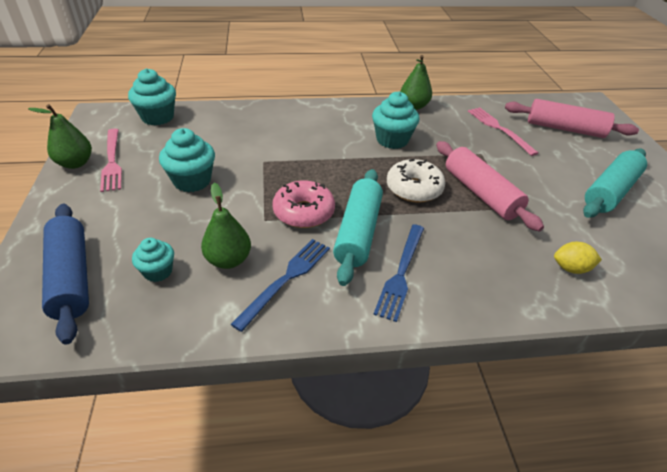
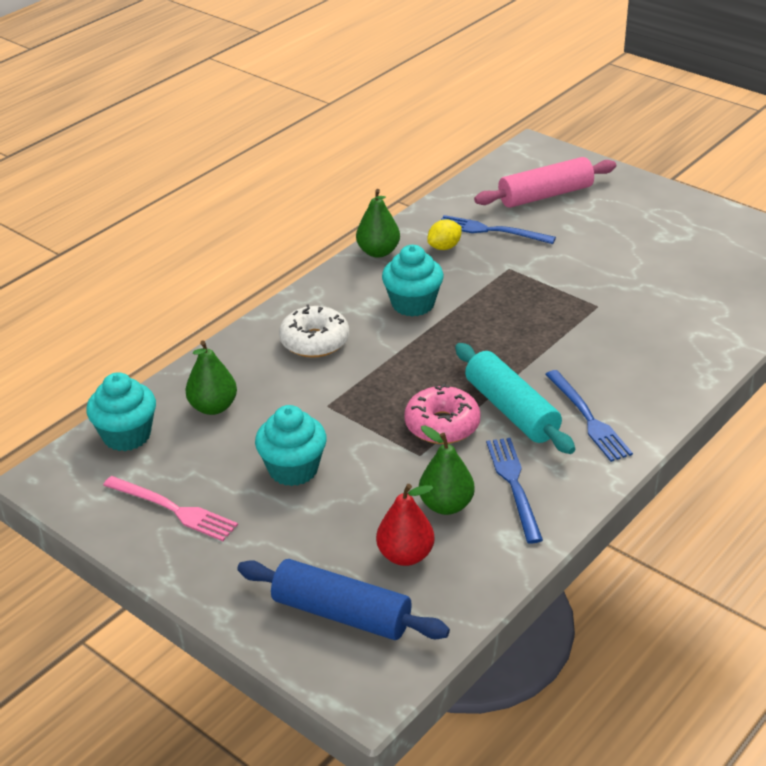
camera: 40 degrees left, 5 degrees down
green pear [28,104,92,169] -> green pear moved to [185,340,237,415]
turquoise cupcake [132,238,174,282] -> red pear [376,484,435,566]
white donut [387,159,445,203] -> white donut moved to [279,304,349,357]
pink rolling pin [436,141,544,231] -> none
pink fork [468,107,538,156] -> blue fork [441,215,556,244]
yellow lemon [554,242,602,274] -> yellow lemon moved to [427,220,462,250]
turquoise rolling pin [583,148,647,218] -> none

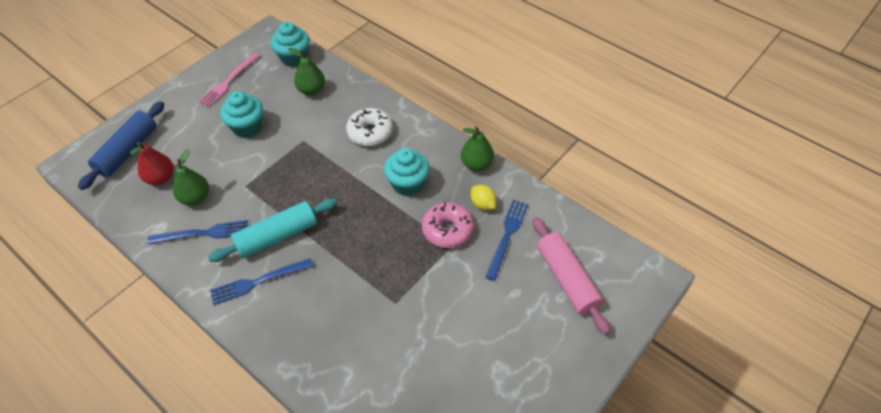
camera: 90 degrees right, 15 degrees up
pink donut [404,384,481,444] -> pink donut moved to [422,202,474,248]

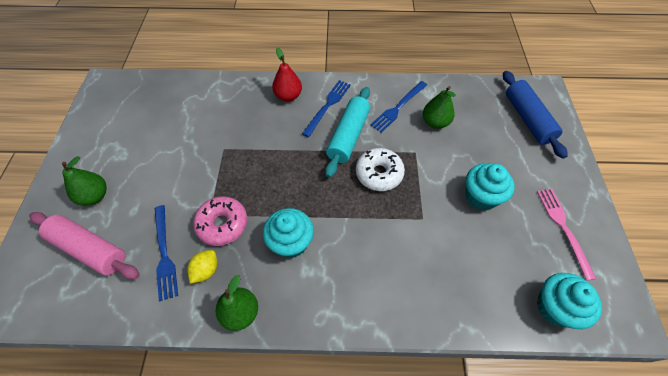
camera: 140 degrees right, 5 degrees up
red pear [130,142,174,185] -> red pear moved to [272,47,302,102]
green pear [288,48,325,95] -> green pear moved to [62,156,107,206]
white donut [346,108,393,146] -> white donut moved to [356,148,405,191]
yellow lemon [471,185,496,210] -> yellow lemon turned 75 degrees counterclockwise [187,250,217,284]

